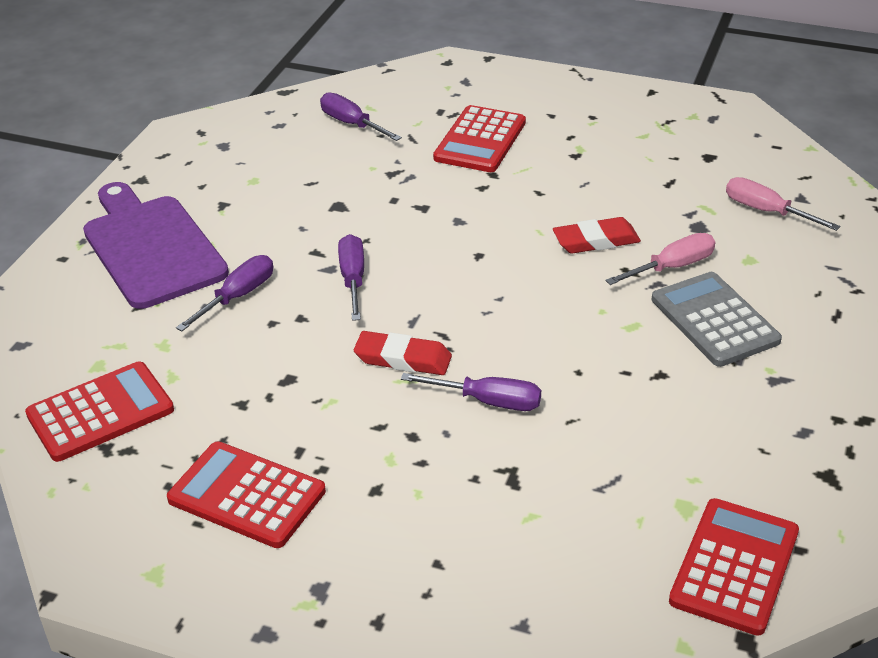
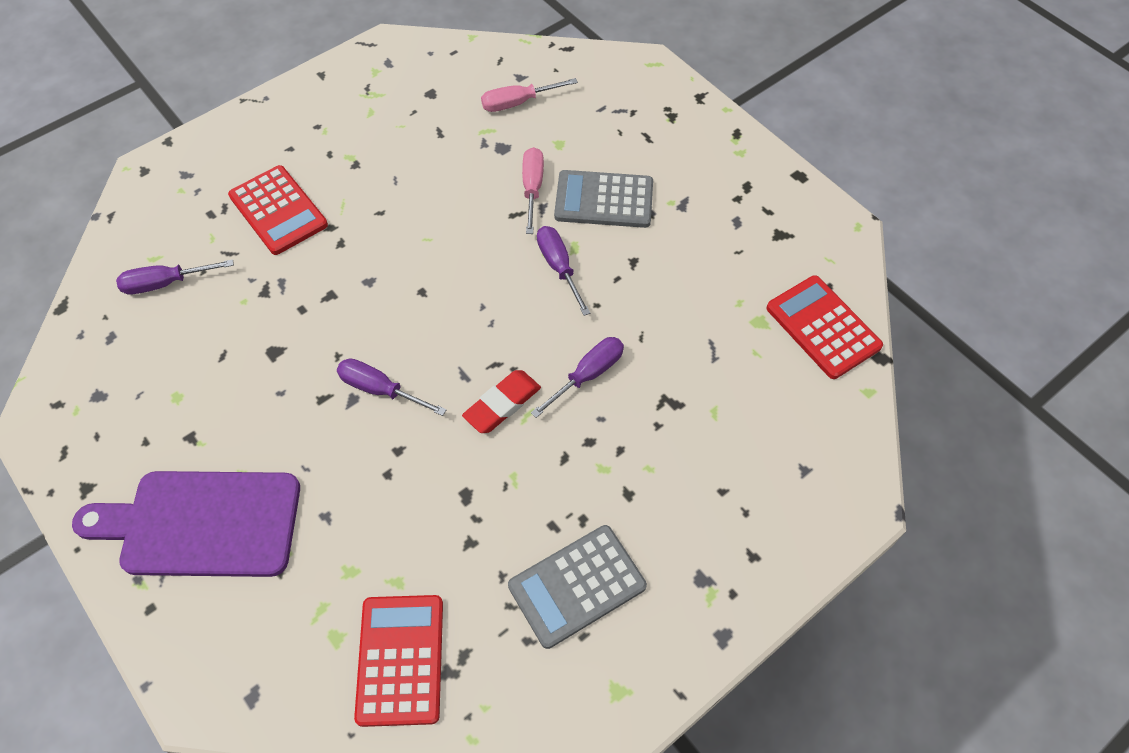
camera: 60 degrees left, 20 degrees up
red calculator [167,441,326,548] -> grey calculator [508,525,647,649]
purple screwdriver [176,255,273,331] -> purple screwdriver moved to [537,226,591,316]
red eraser [553,217,641,254] -> none

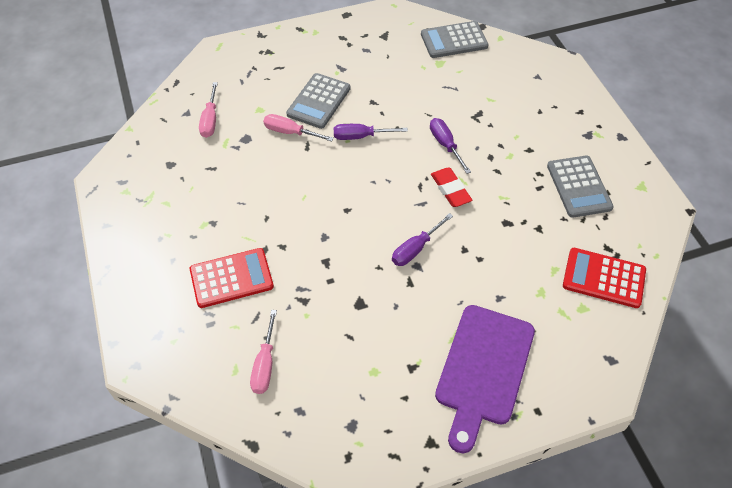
camera: 70 degrees left, 5 degrees down
purple screwdriver [116,259,234,294] -> pink screwdriver [250,310,277,394]
red calculator [766,275,883,379] -> grey calculator [421,21,489,58]

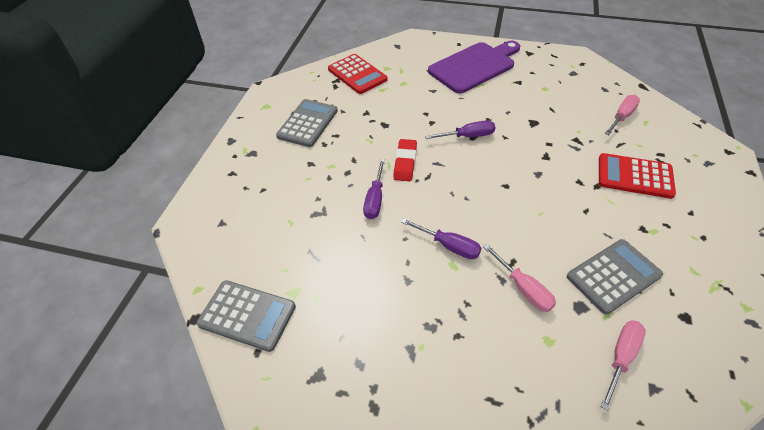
camera: 145 degrees left, 5 degrees down
grey calculator [286,73,350,129] -> grey calculator moved to [567,239,663,315]

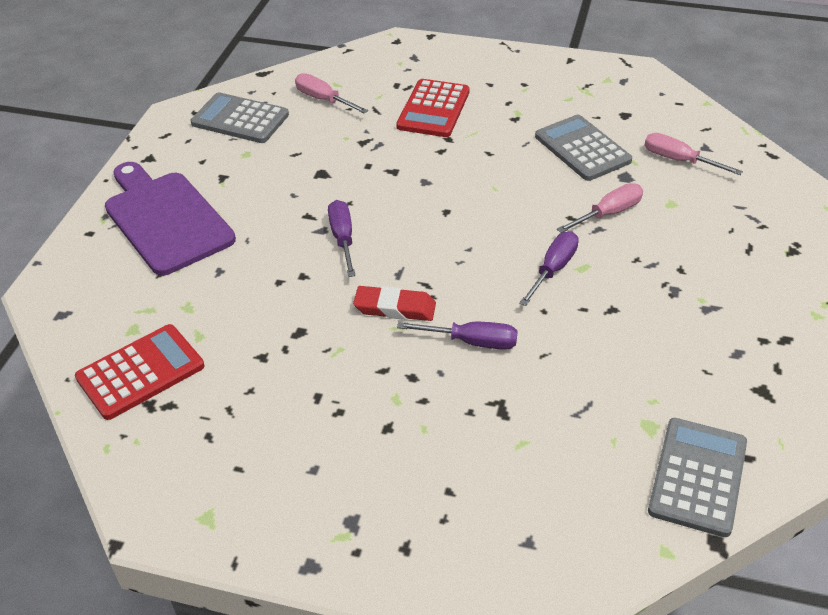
camera: 90 degrees left, 5 degrees down
grey calculator [276,99,338,147] -> grey calculator moved to [191,92,289,143]

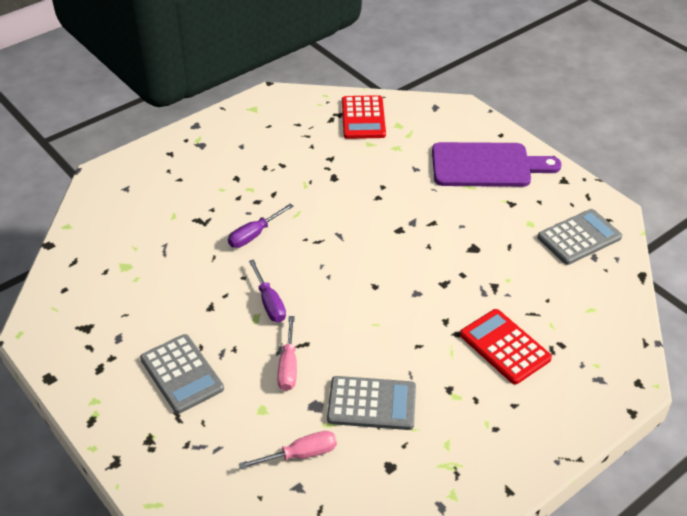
camera: 125 degrees right, 0 degrees up
pink screwdriver [295,73,368,114] -> none
purple screwdriver [328,200,356,277] -> none
red eraser [353,286,436,321] -> none
grey calculator [648,418,747,537] -> grey calculator moved to [140,334,224,414]

